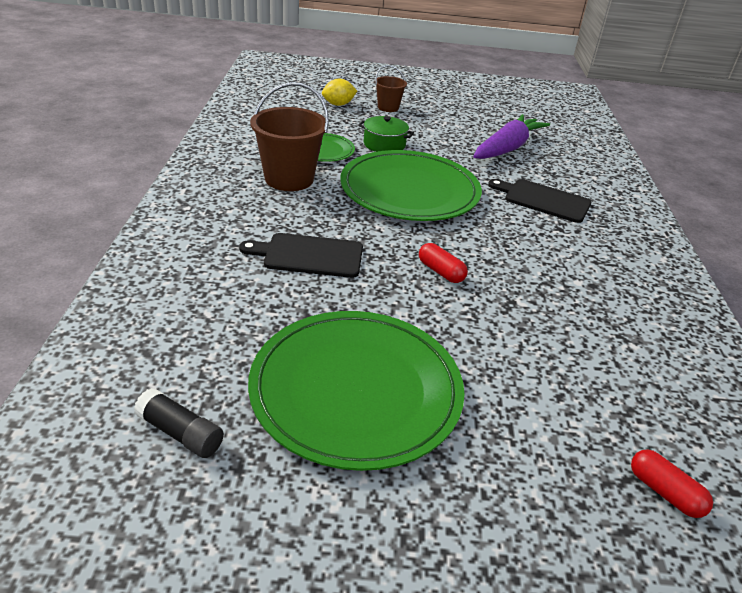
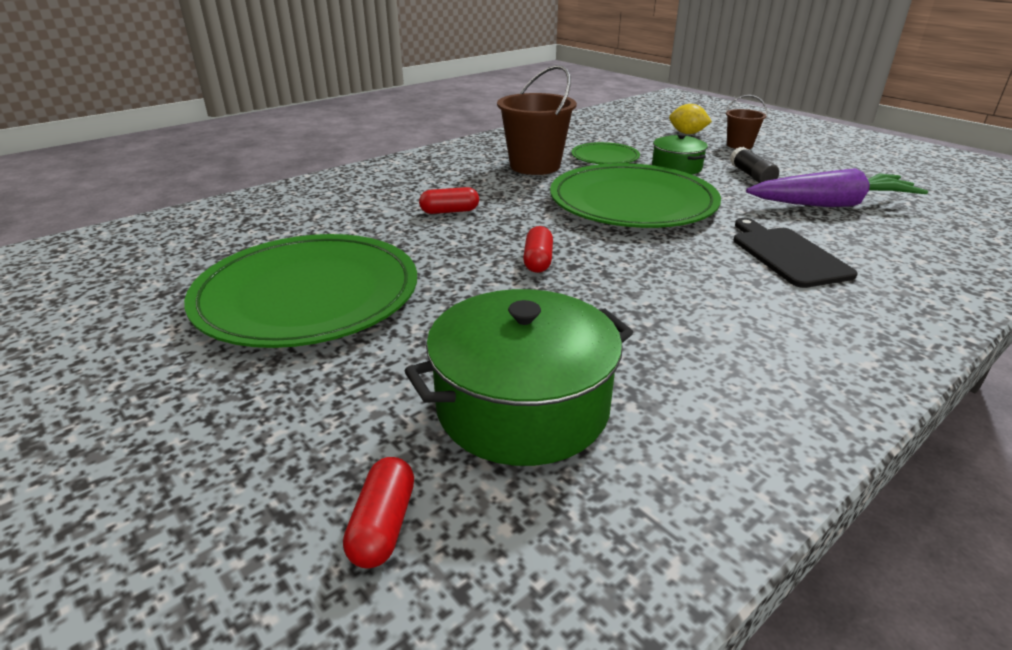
camera: 50 degrees right, 5 degrees down
black glue stick [134,388,224,458] -> black glue stick moved to [730,147,779,183]
black cutting board [239,233,363,278] -> red capsule [419,187,479,214]
none -> green pot [404,289,633,466]

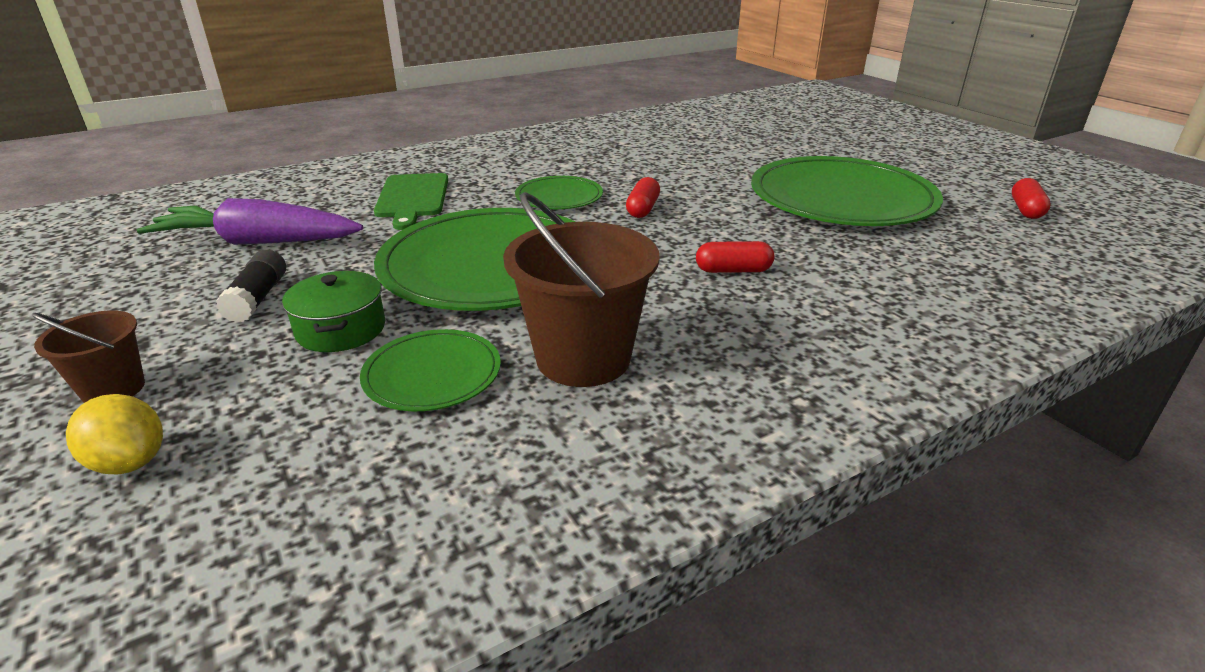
camera: 170 degrees left, 0 degrees up
red capsule [343,457,414,568] -> red capsule moved to [1012,178,1051,219]
green pot [404,289,633,466] -> none
black cutting board [734,218,858,288] -> green cutting board [374,173,448,230]
none -> green plate [515,176,603,209]

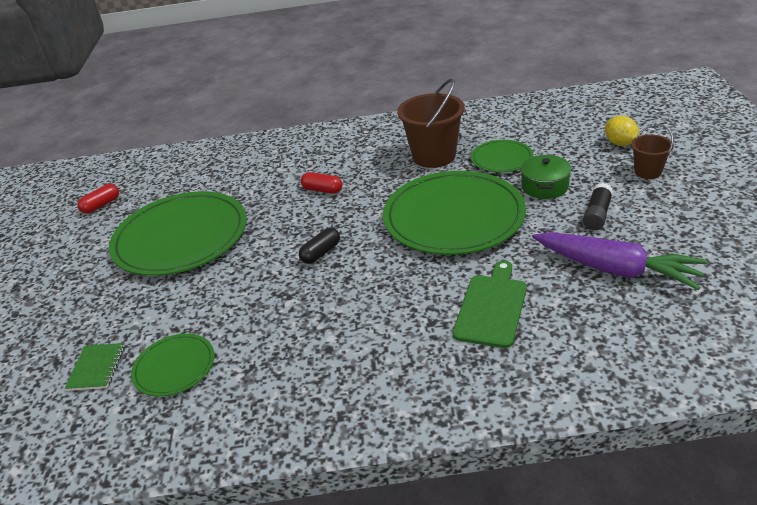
camera: 150 degrees left, 5 degrees up
green plate [515,176,603,209] -> green plate moved to [131,334,215,397]
red capsule [626,177,660,218] -> black capsule [299,228,340,264]
none -> green notebook [65,343,124,391]

